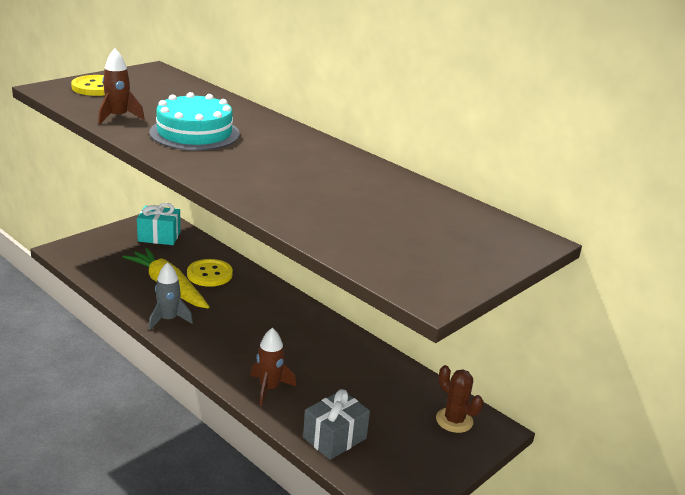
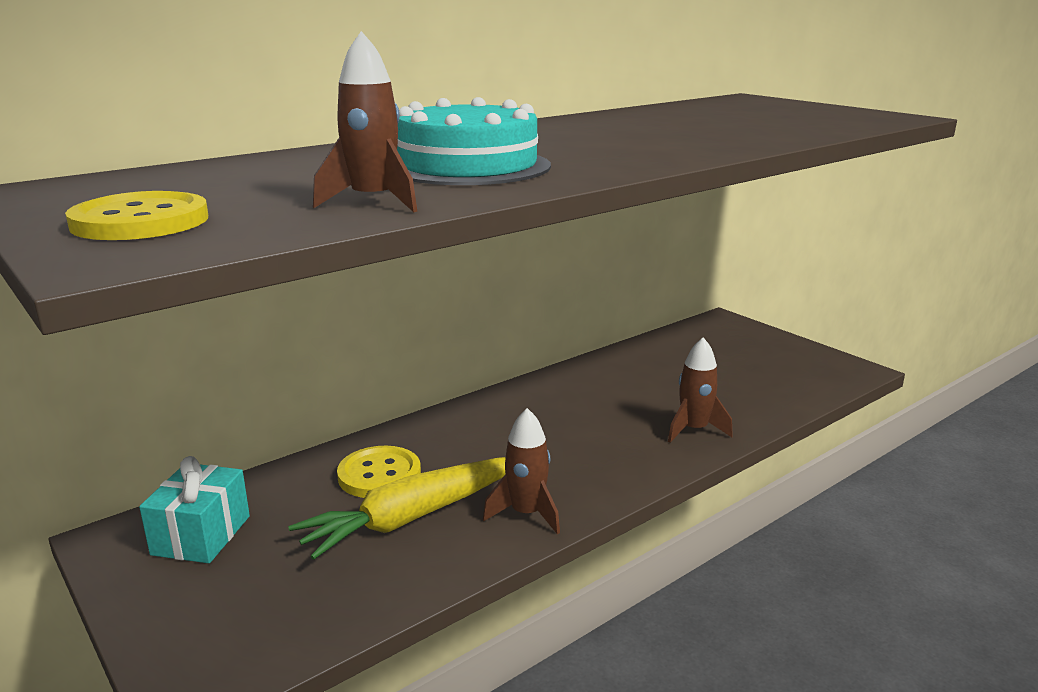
camera: 80 degrees left, 5 degrees down
grey rocket [149,262,193,330] -> brown rocket [483,408,560,534]
grey gift [303,389,370,460] -> none
brown cactus [436,365,483,433] -> none

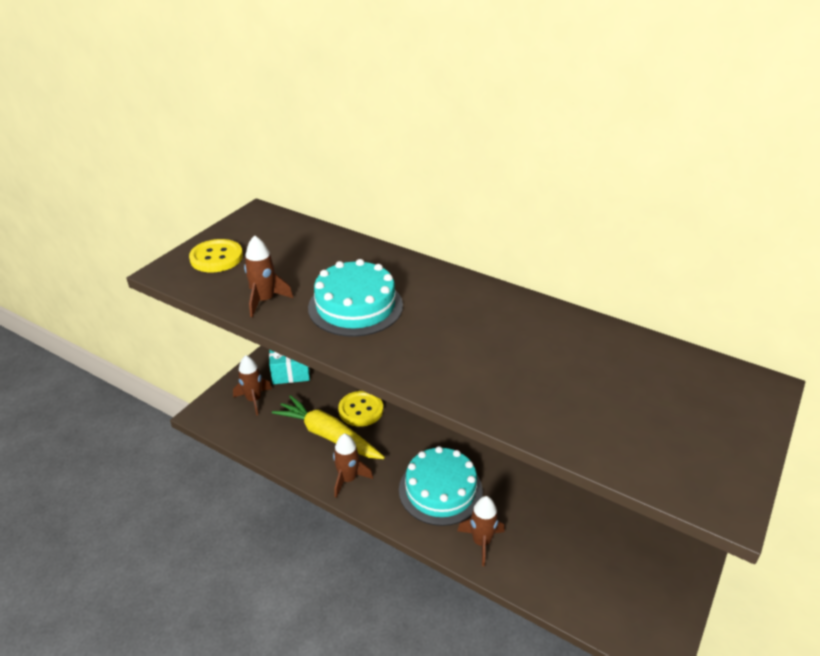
camera: 70 degrees right, 15 degrees up
none -> brown rocket [233,355,272,415]
none -> turquoise cake [399,446,483,526]

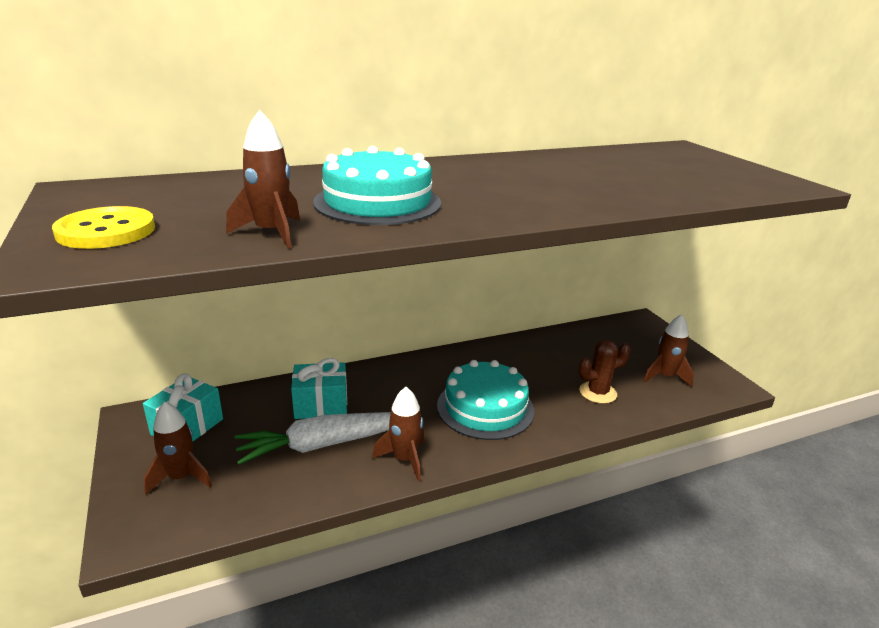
camera: 55 degrees left, 10 degrees down
yellow carrot [272,395,385,459] -> white carrot [234,412,391,465]
yellow button [338,391,383,427] -> turquoise gift [291,358,347,419]
brown rocket [458,496,505,566] -> brown rocket moved to [643,314,694,387]
none -> brown cactus [579,340,631,404]

